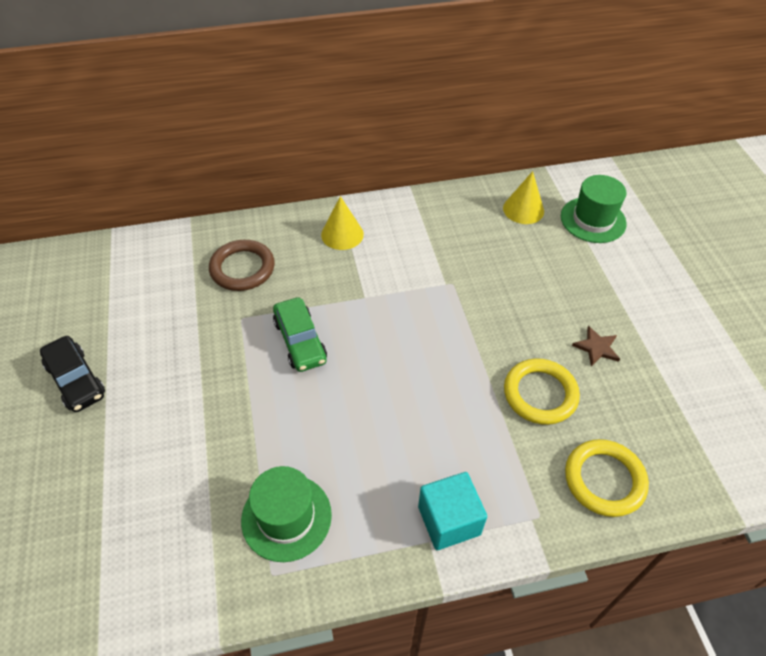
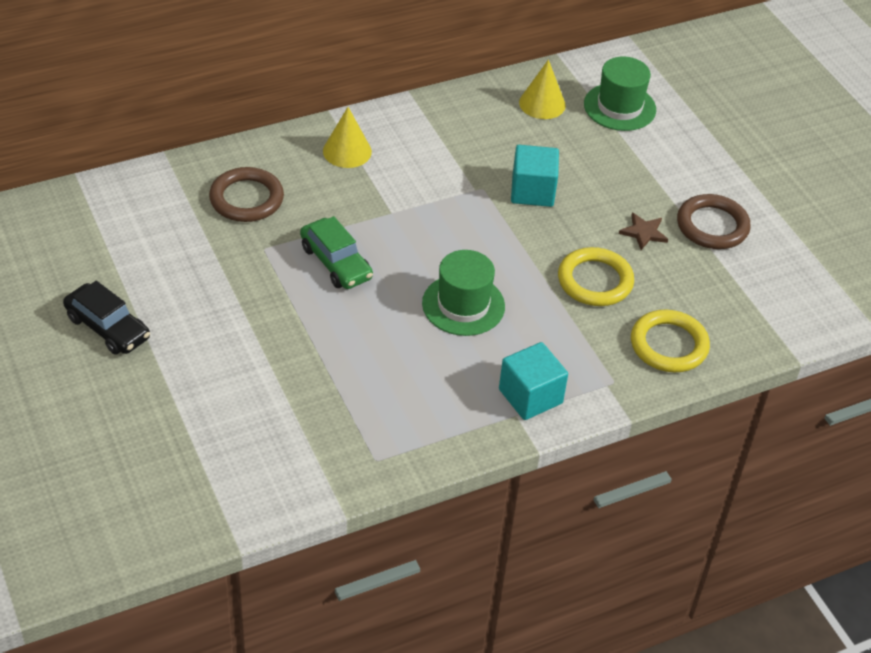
camera: 15 degrees left, 5 degrees down
green hat [241,466,332,562] -> green hat moved to [422,250,505,336]
none -> turquoise cube [511,145,559,207]
none -> brown ring [677,194,751,249]

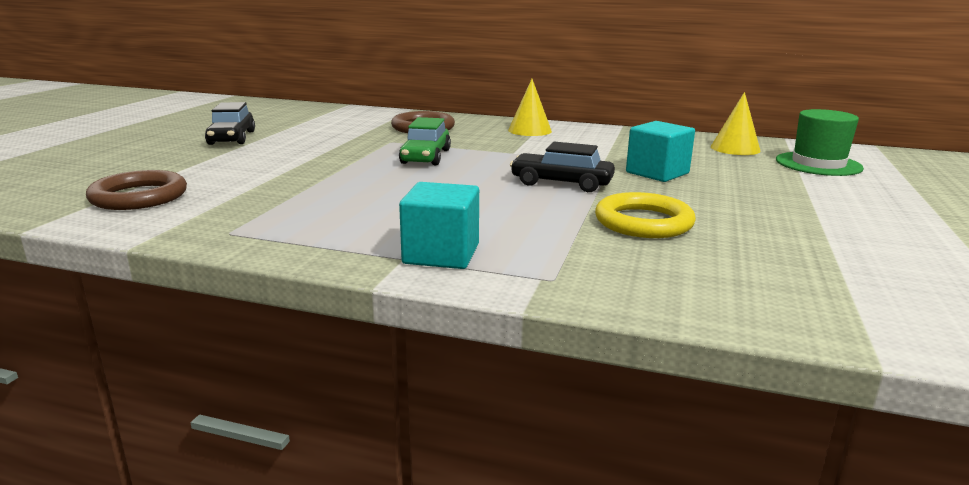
camera: 45 degrees right, 25 degrees down
green hat [422,250,505,336] -> none
brown star [619,213,668,250] -> none
yellow ring [631,309,710,372] -> none
brown ring [677,194,751,249] -> brown ring moved to [86,170,187,210]
none -> black car [510,142,615,192]

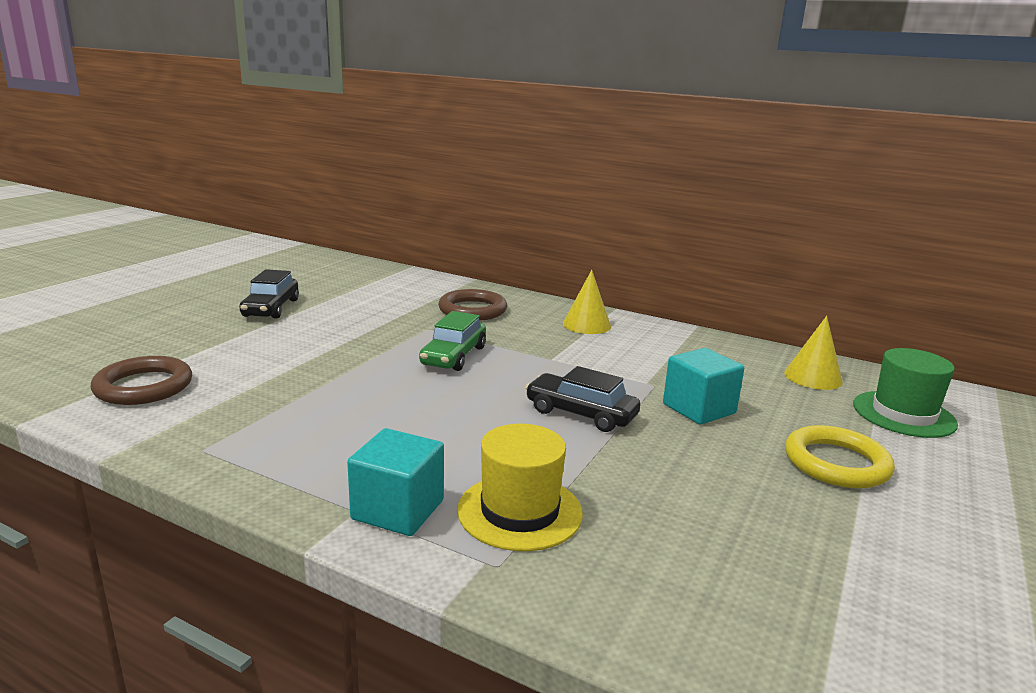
camera: 10 degrees right, 0 degrees up
yellow ring [595,192,696,238] -> yellow ring moved to [785,425,895,488]
none -> yellow hat [457,424,583,551]

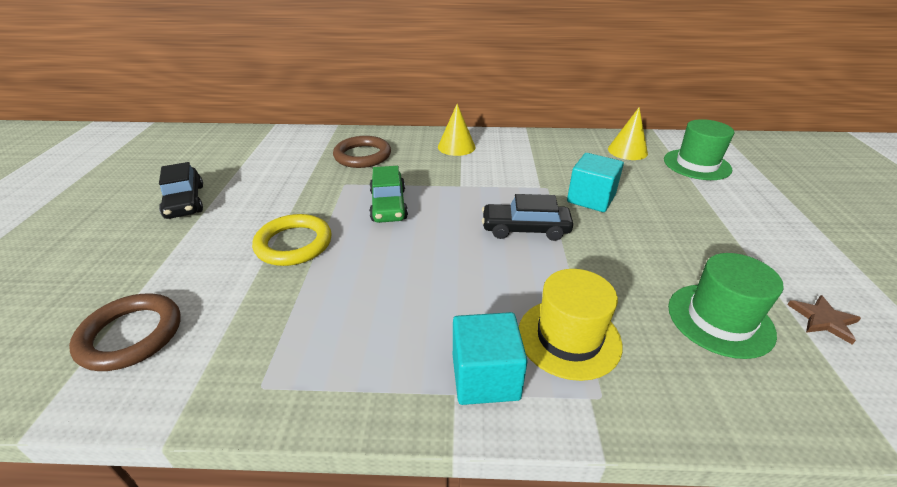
camera: 25 degrees left, 15 degrees up
yellow ring [785,425,895,488] -> yellow ring moved to [252,214,332,266]
none -> green hat [668,253,784,359]
none -> brown star [787,295,861,345]

